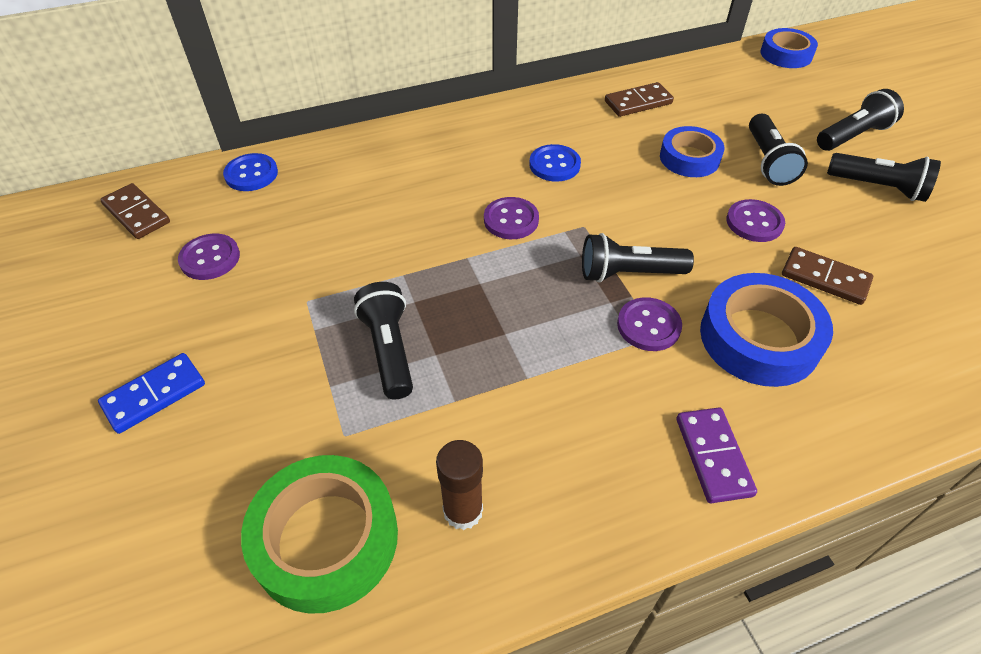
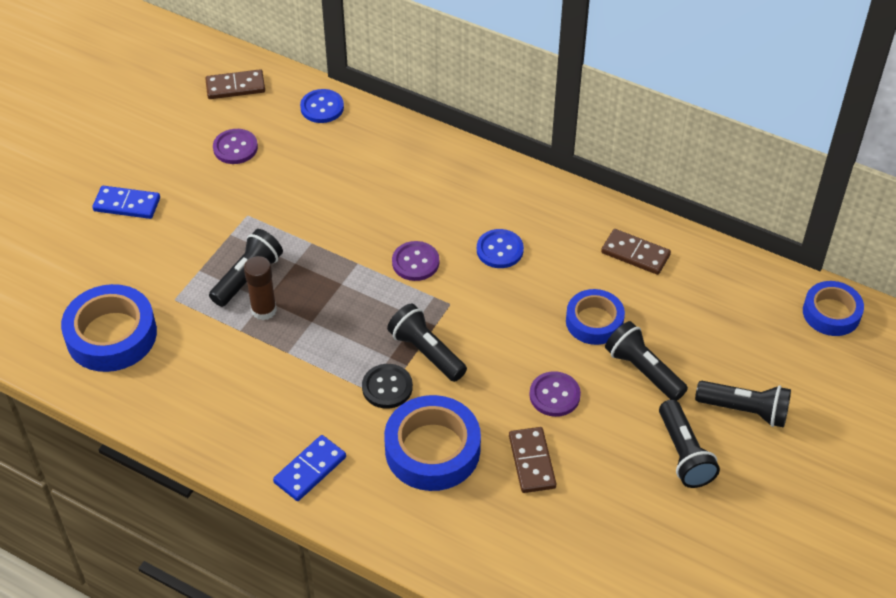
camera: 50 degrees right, 0 degrees up
brown domino [100,183,170,239] -> brown domino turned 75 degrees clockwise [205,69,265,99]
green tape [241,455,398,614] -> blue tape [61,284,157,372]
brown glue stick [436,440,483,530] -> brown glue stick moved to [244,256,277,320]
purple button [617,297,682,351] -> black button [362,364,413,408]
purple domino [676,407,757,503] -> blue domino [273,435,346,501]
black flashlight [749,114,808,186] -> black flashlight turned 90 degrees clockwise [605,321,688,401]

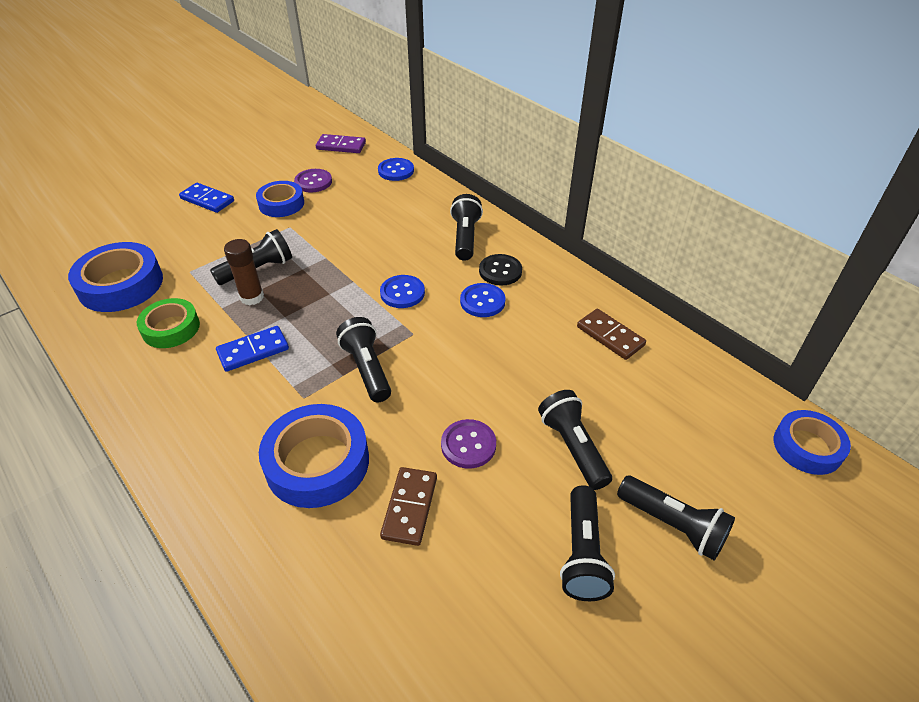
camera: 20 degrees right, 5 degrees down
brown domino [205,69,265,99] -> purple domino [316,134,366,153]
blue domino [273,435,346,501] -> blue domino moved to [216,326,289,372]
black button [362,364,413,408] -> black button moved to [479,254,522,286]
purple button [392,241,439,281] -> blue button [380,275,425,308]
blue tape [566,289,625,345] -> blue tape moved to [256,181,304,217]
none -> green tape [137,298,200,348]
none -> black flashlight [450,194,483,261]

